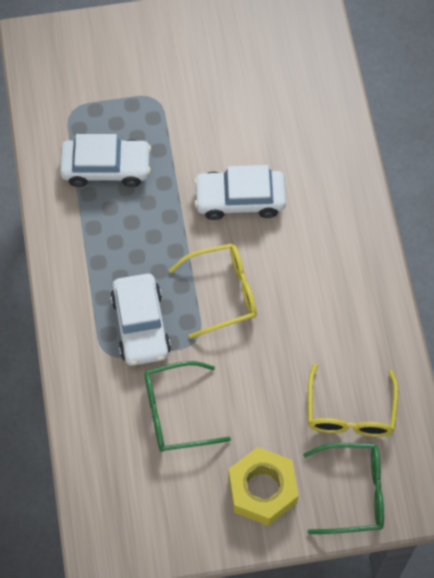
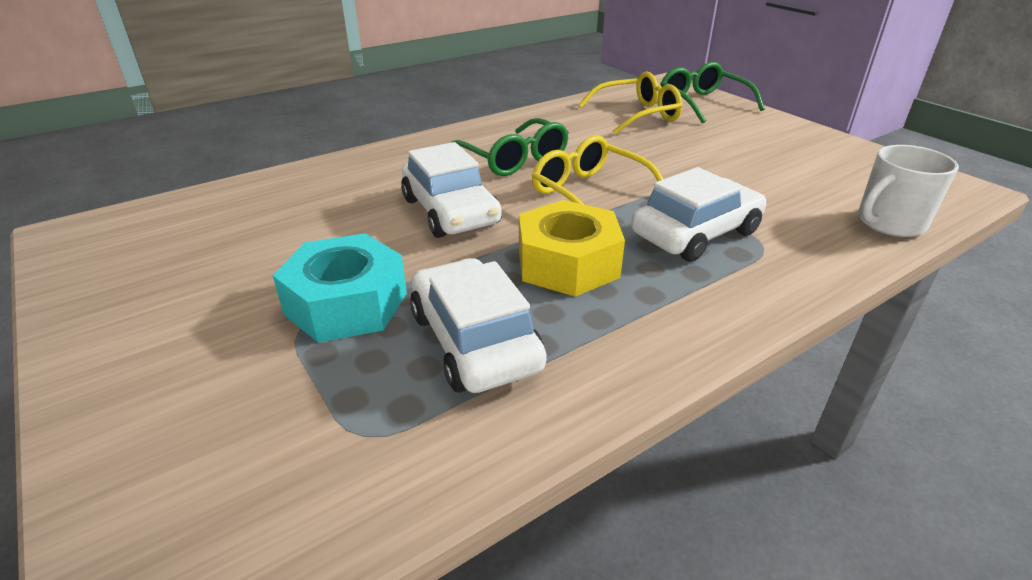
camera: 115 degrees left, 30 degrees down
green glasses [144,361,231,452] -> green glasses moved to [452,118,569,176]
yellow nut [228,447,298,526] -> yellow nut moved to [519,200,625,297]
none -> turquoise nut [273,233,407,343]
none -> white mug [858,145,959,237]

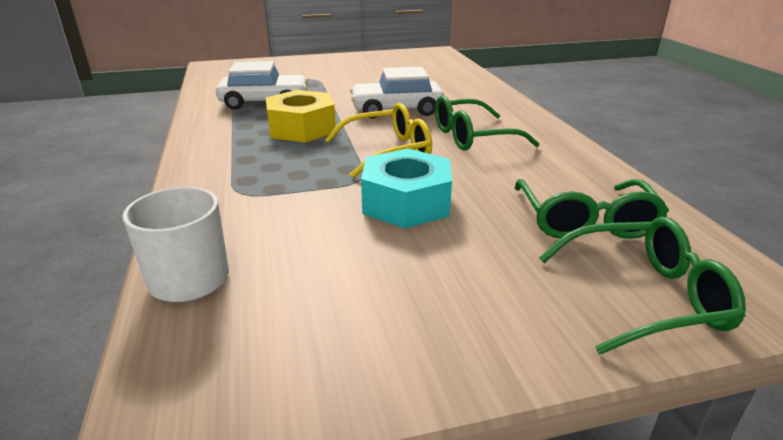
camera: 110 degrees right, 5 degrees down
turquoise nut [273,233,407,343] -> turquoise nut moved to [361,148,452,228]
yellow glasses [579,71,682,135] -> green glasses [515,179,669,239]
white car [631,167,766,262] -> none

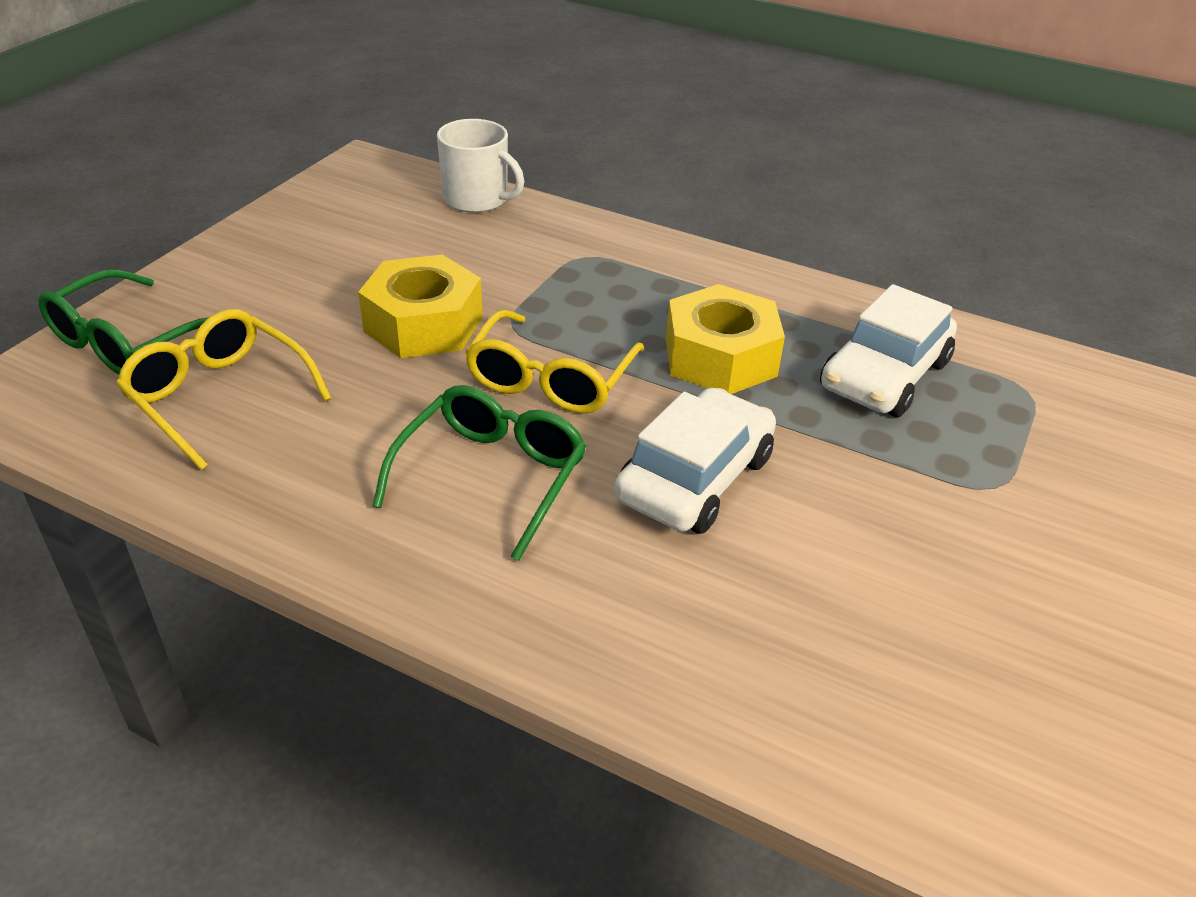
camera: 130 degrees right, 10 degrees up
turquoise nut [361,148,452,228] -> yellow nut [358,255,483,358]
green glasses [515,179,669,239] -> yellow glasses [116,309,332,470]

